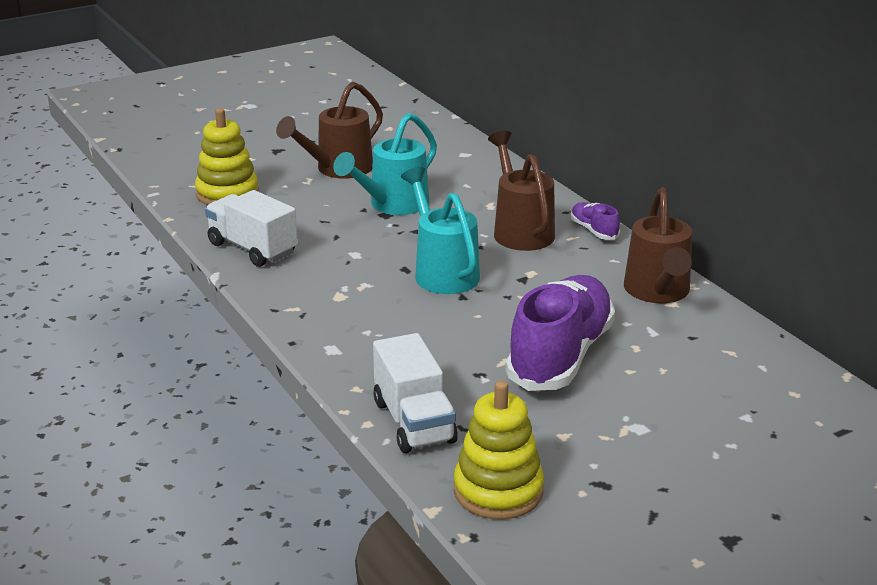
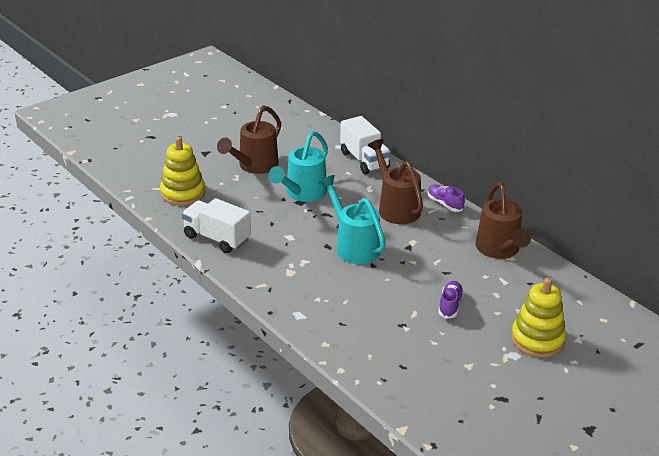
camera: 10 degrees left, 5 degrees up
white truck [373,333,458,453] -> white truck moved to [340,116,391,174]
yellow stacking toy [454,381,544,520] -> yellow stacking toy moved to [511,278,566,358]
purple shoe [505,275,615,391] -> purple shoe [438,281,464,319], size x0.43

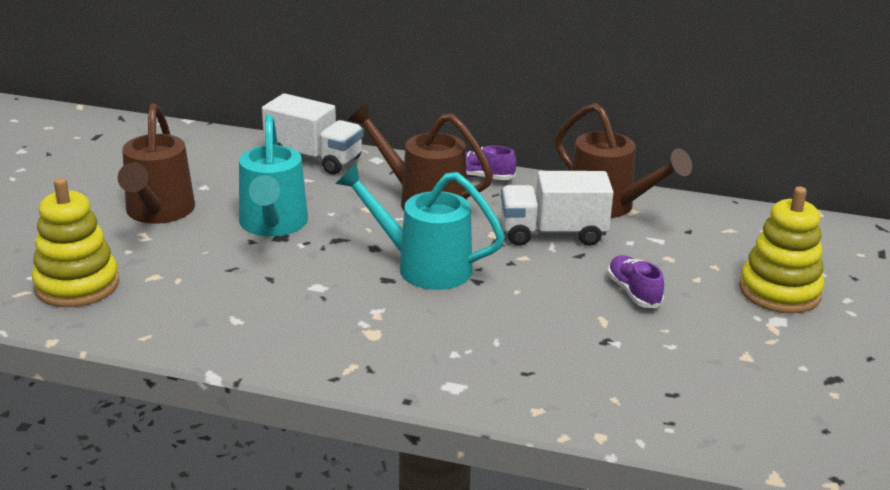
camera: 35 degrees left, 5 degrees down
white truck [182,198,251,253] -> white truck moved to [501,171,614,246]

